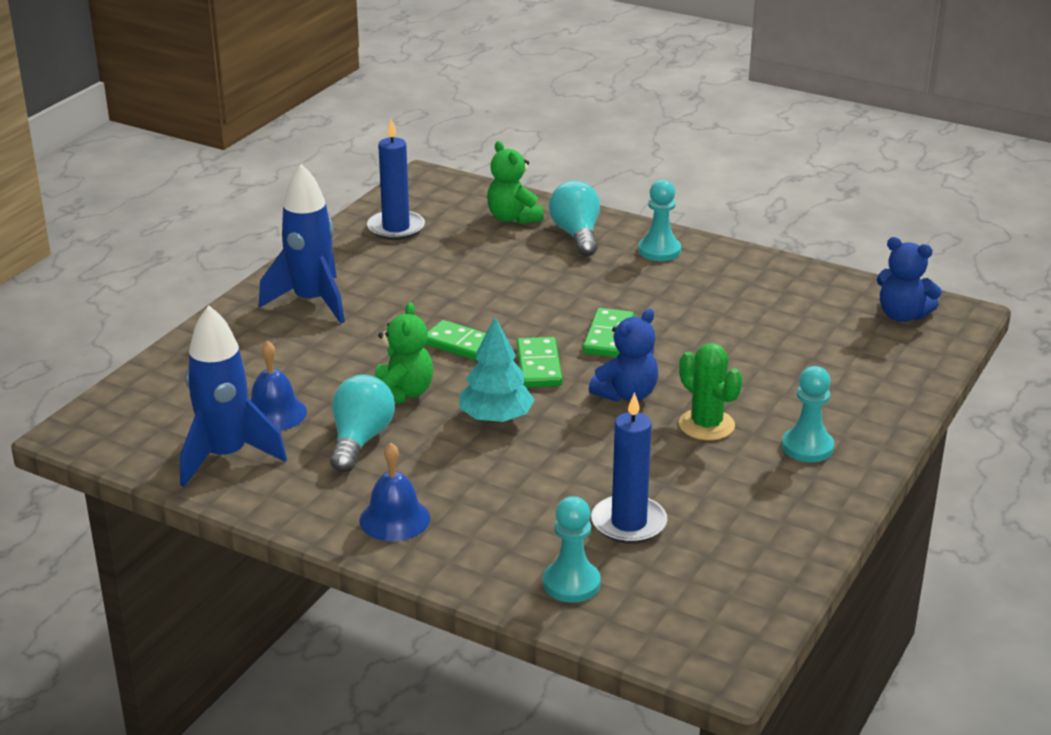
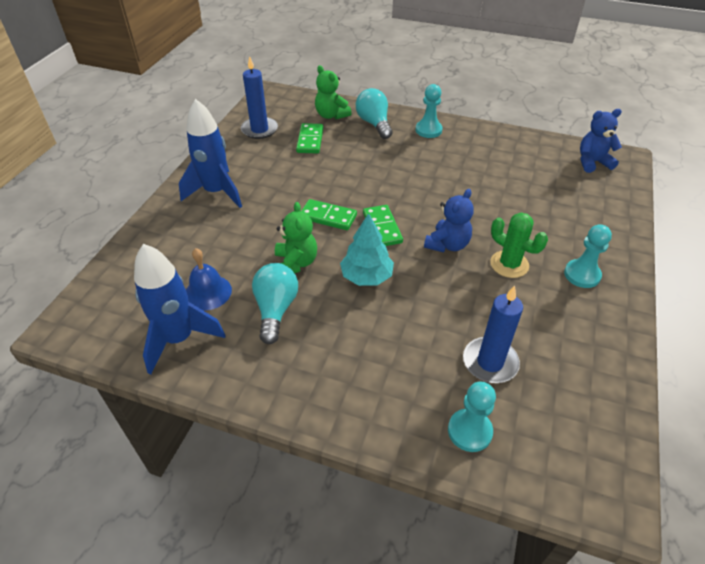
camera: 10 degrees left, 15 degrees up
blue bell [359,443,430,541] -> none
green domino [583,308,635,358] -> green domino moved to [296,123,323,154]
blue teddy bear [877,237,942,322] -> blue teddy bear turned 150 degrees clockwise [580,109,622,173]

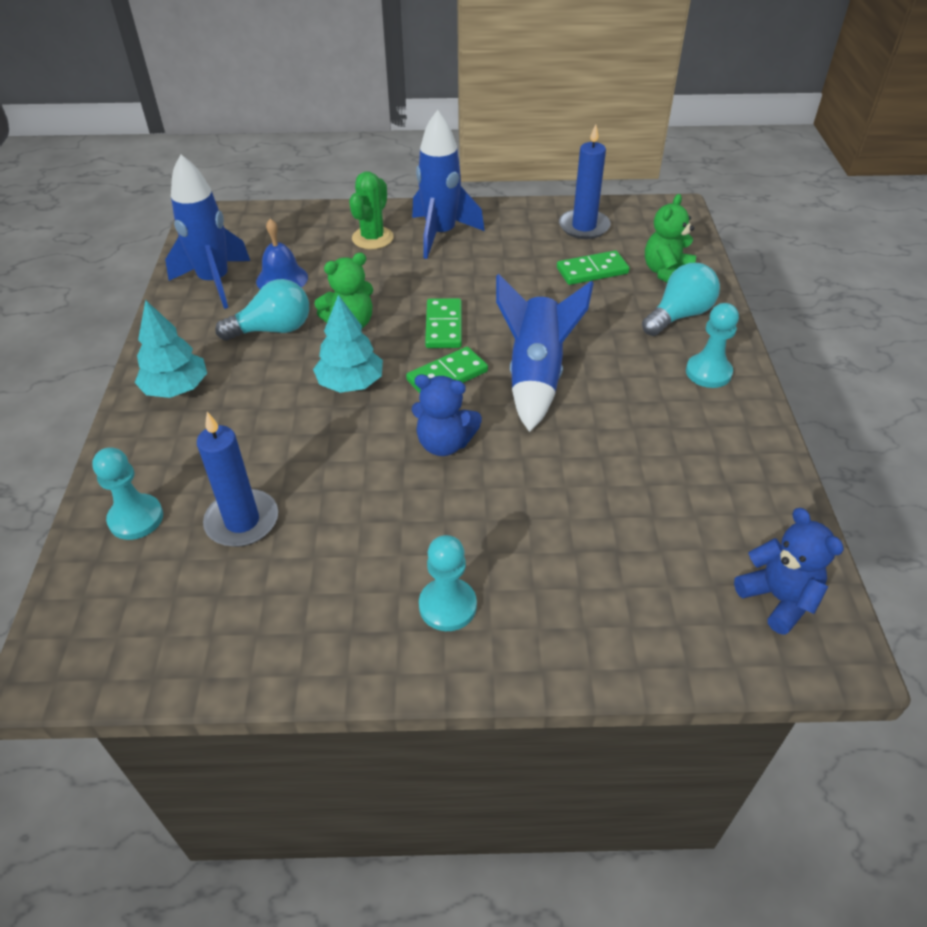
camera: 70 degrees right, 0 degrees up
green cactus [490,213,548,278] -> green cactus moved to [349,171,394,249]
none -> turquoise tree [135,300,207,398]
none -> blue rocket [496,274,594,432]

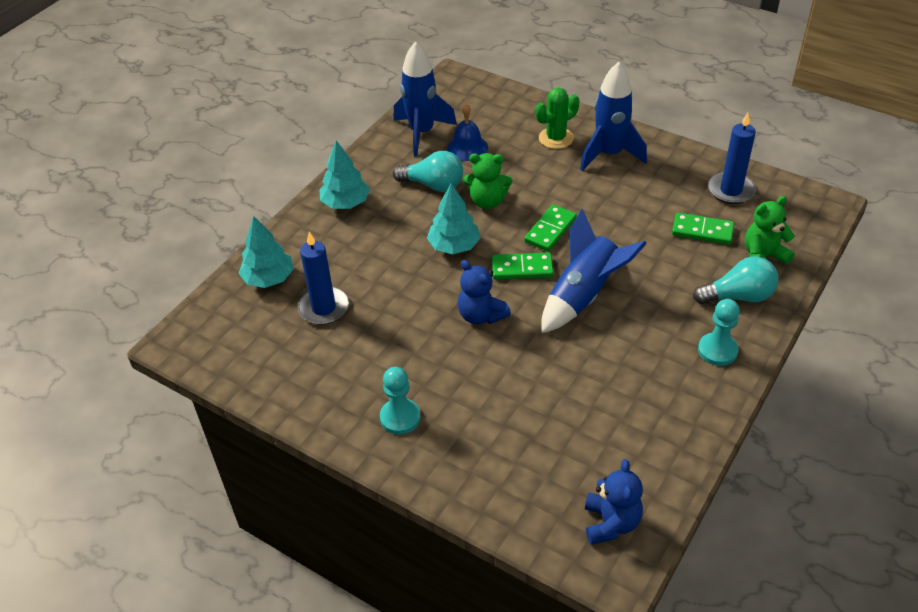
camera: 35 degrees right, 0 degrees up
turquoise pawn [92,447,163,540] -> turquoise tree [238,216,293,288]

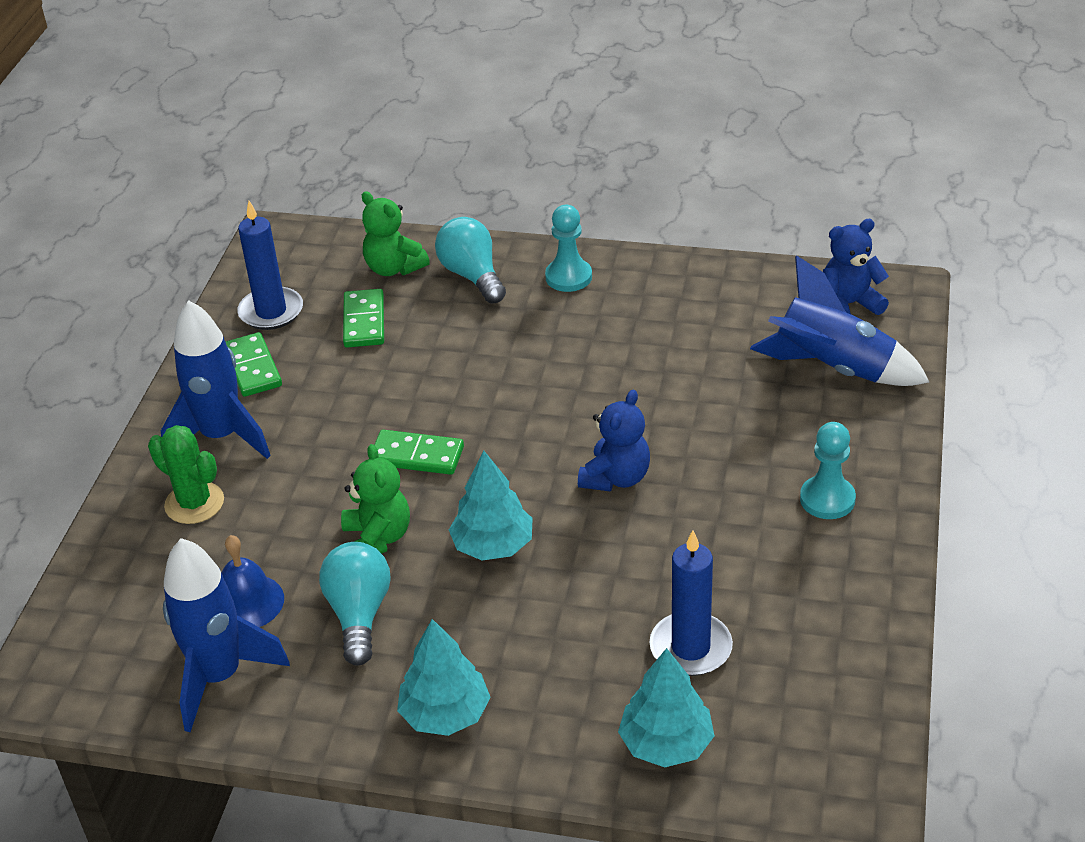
camera: 110 degrees left, 5 degrees down
green domino [492,253,554,280] -> green domino moved to [225,332,282,397]
blue rocket [541,208,647,333] -> blue rocket moved to [750,255,929,386]

